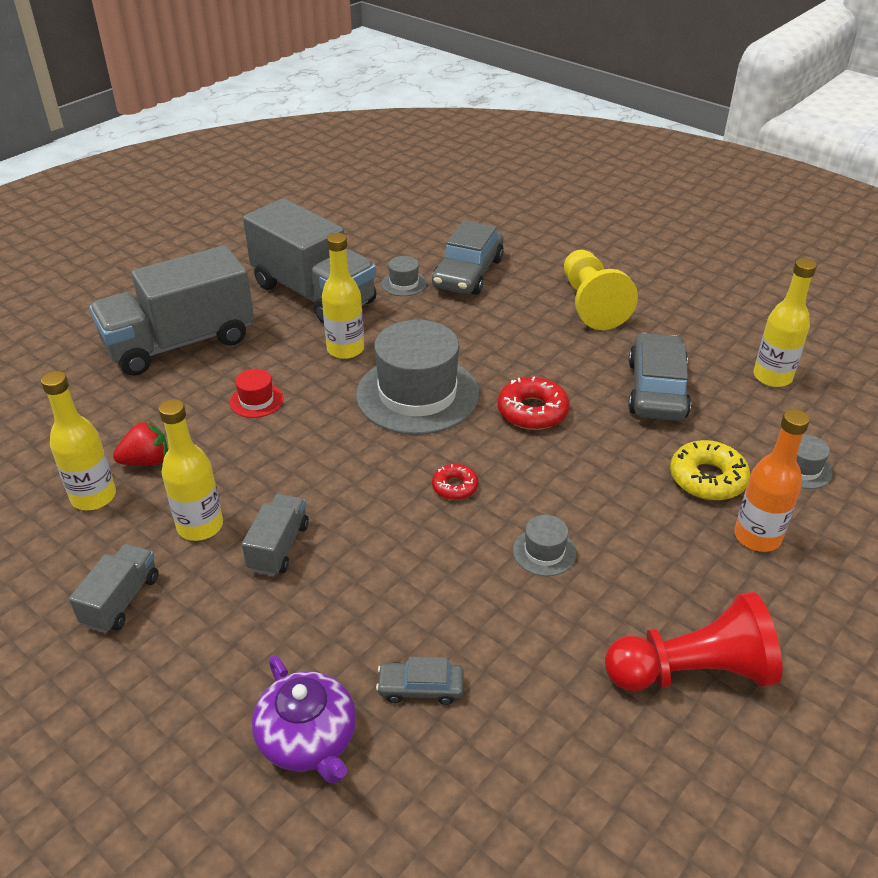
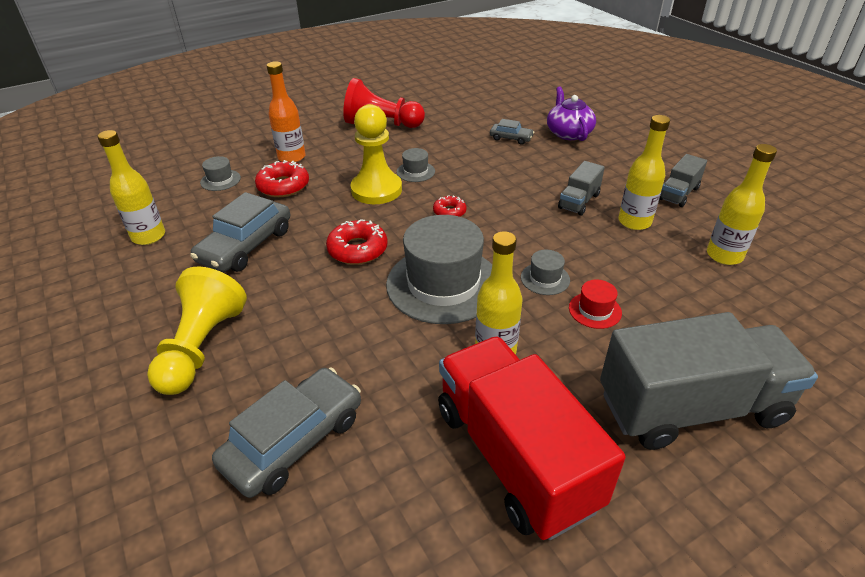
camera: 160 degrees left, 0 degrees up
red strawberry [113,420,168,466] -> none
grey truck [243,198,376,324] -> red truck [438,336,626,540]
grey hat [381,256,427,296] -> grey hat moved to [521,250,570,295]
yellow donut [670,440,750,500] -> red donut [255,160,309,197]
none -> yellow pawn [351,104,402,204]

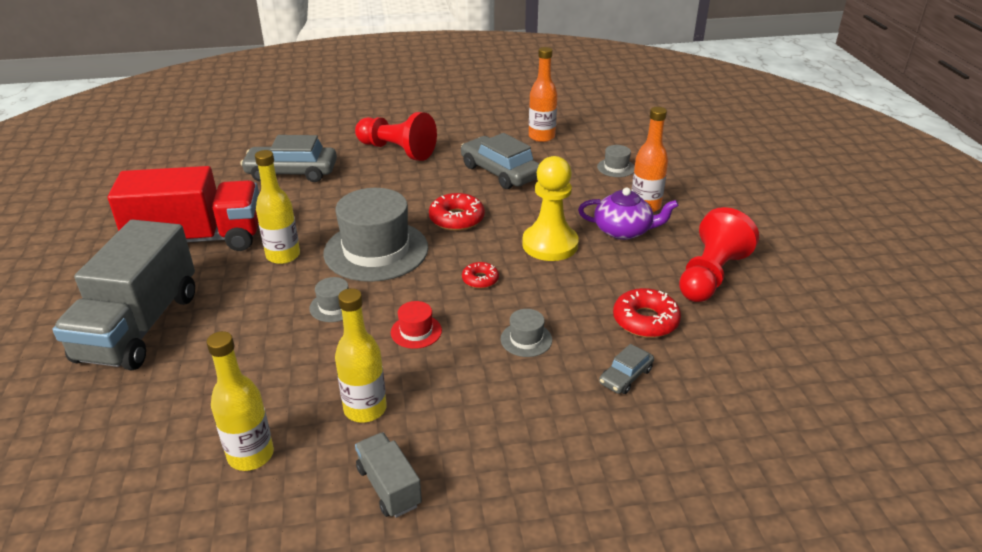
camera: 110 degrees right, 5 degrees down
yellow bottle [97,130,165,245] -> orange bottle [529,47,557,142]
yellow pawn [147,266,247,395] -> red pawn [355,112,437,161]
grey car [212,368,361,498] -> grey car turned 120 degrees clockwise [241,135,337,182]
red donut [255,160,309,197] -> red donut moved to [613,288,681,338]
grey hat [397,148,435,182] -> grey hat moved to [501,309,552,357]
purple teapot [547,87,596,141] -> purple teapot moved to [578,188,679,240]
grey truck [558,161,605,216] -> none
red hat [569,280,622,329] -> red hat moved to [391,301,442,349]

